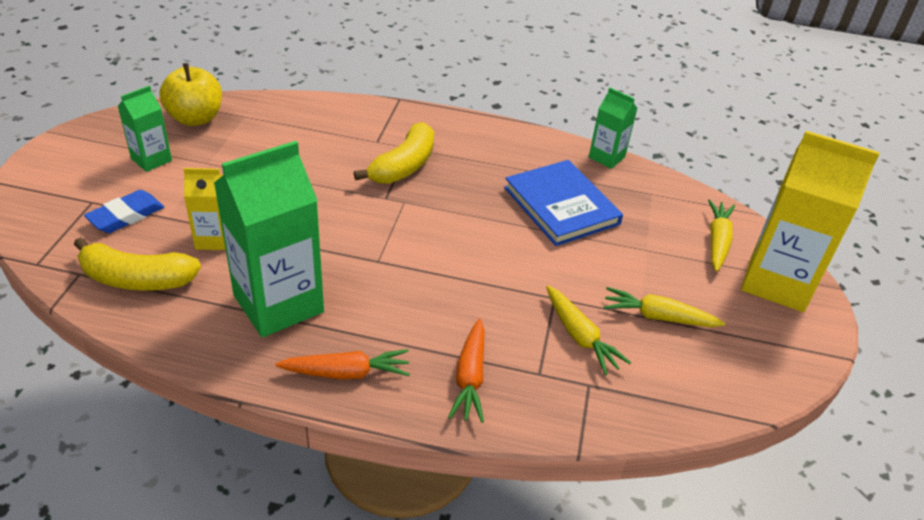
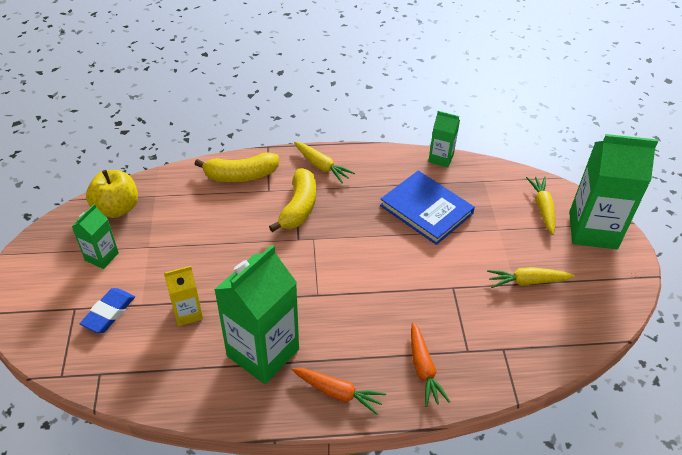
camera: 15 degrees left, 5 degrees up
yellow banana [74,237,201,291] -> yellow banana moved to [195,152,279,182]
orange carrot [275,349,410,379] -> orange carrot turned 45 degrees clockwise [292,368,386,415]
yellow carrot [546,285,631,375] -> yellow carrot moved to [294,142,355,183]
yellow carton [741,131,880,312] -> green carton [569,134,658,249]

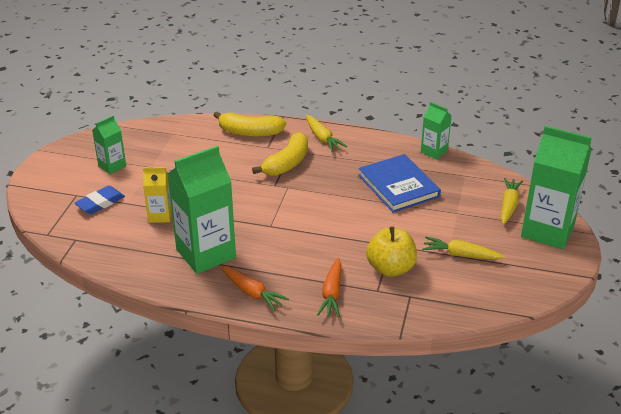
camera: 20 degrees right, 10 degrees down
yellow apple [86,170,138,218] -> yellow apple moved to [366,226,417,277]

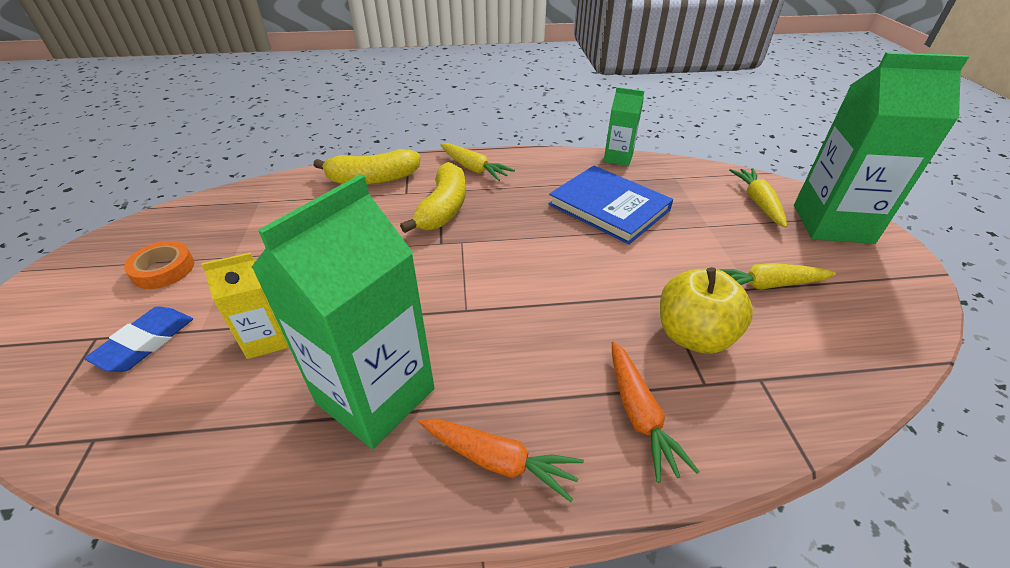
camera: 20 degrees left, 5 degrees up
green carton [92,116,126,174] -> orange tape [124,241,194,289]

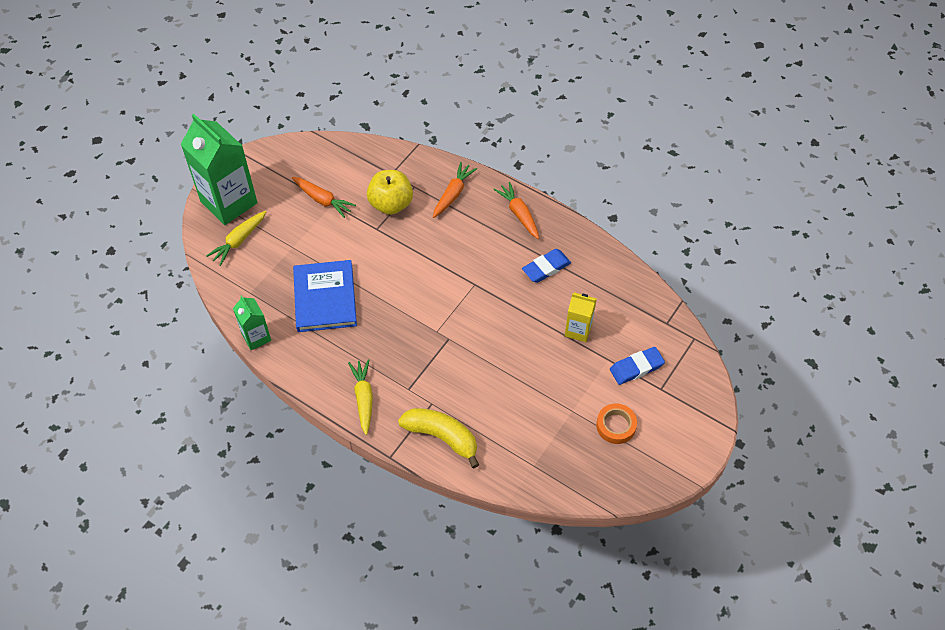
camera: 140 degrees left, 15 degrees up
green carton [251,174,434,449] -> blue eraser [522,249,571,283]
yellow banana [400,162,466,233] -> none
yellow carrot [718,263,836,290] -> orange carrot [292,177,356,218]

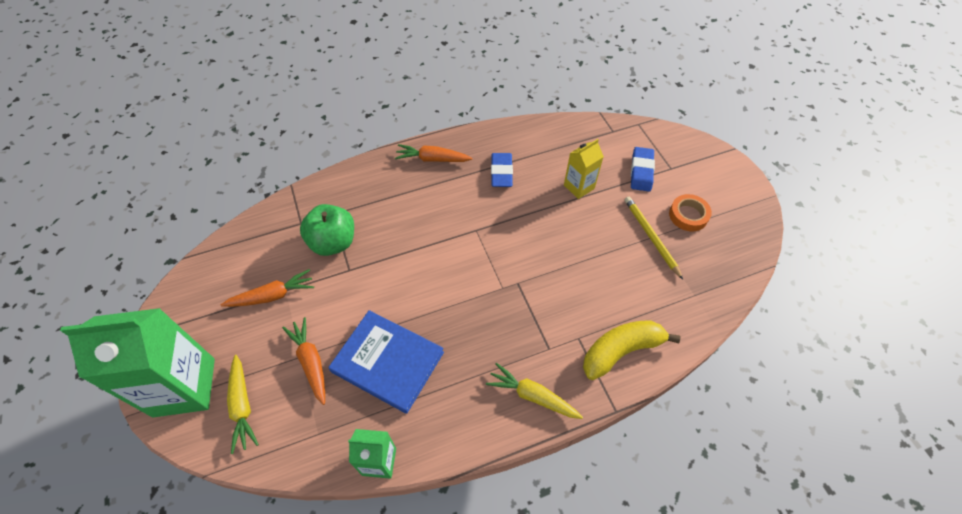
camera: 55 degrees left, 0 degrees up
yellow apple [367,170,413,215] -> green apple [300,204,354,256]
orange carrot [433,162,477,218] -> orange carrot moved to [282,317,325,405]
none -> yellow pencil [625,197,683,280]

